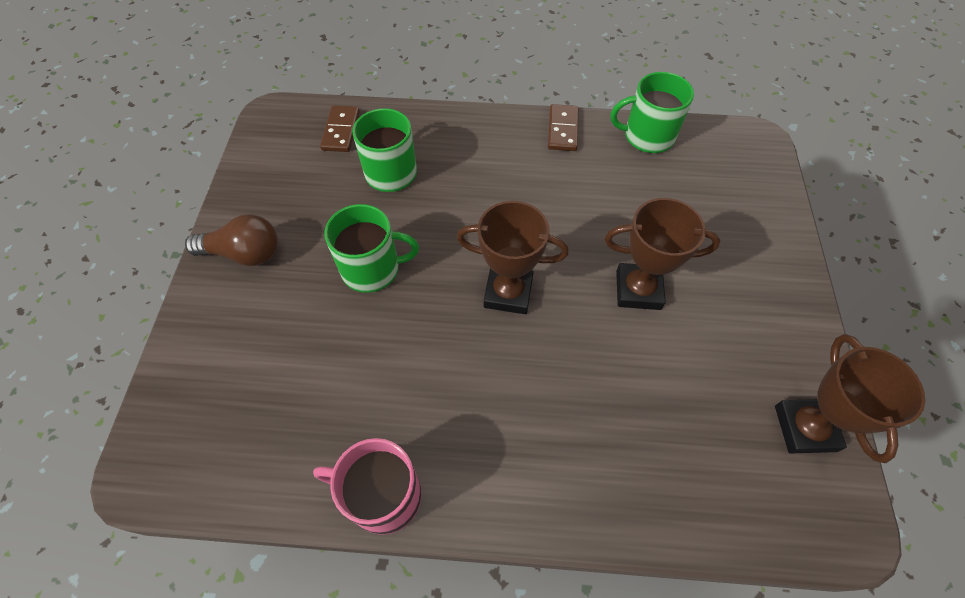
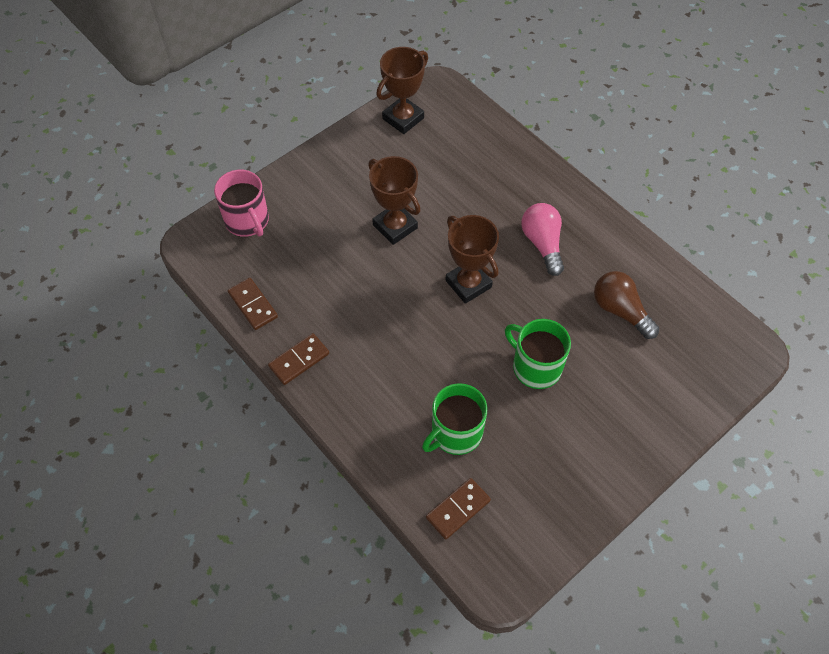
camera: 135 degrees left, 0 degrees up
brown light bulb [185,214,278,266] -> brown light bulb moved to [594,271,659,339]
pink mug [313,438,422,535] -> pink mug moved to [214,170,269,237]
green mug [611,72,694,153] -> brown domino [228,278,278,330]
none -> pink light bulb [521,203,564,276]

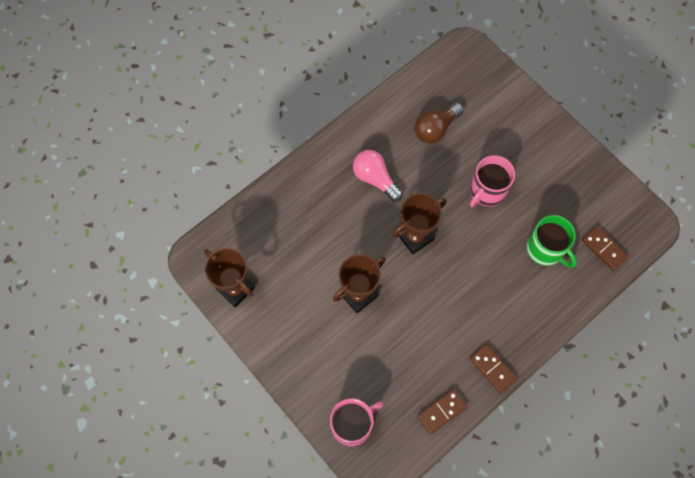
camera: 90 degrees left, 10 degrees up
green mug [505,319,571,389] -> pink mug [470,155,515,207]
pink light bulb [521,203,564,276] -> pink light bulb turned 60 degrees clockwise [353,150,403,202]

